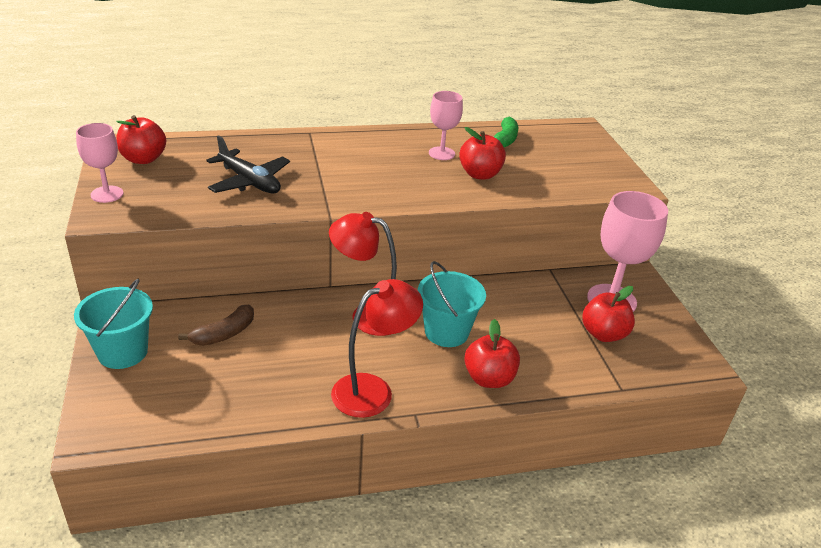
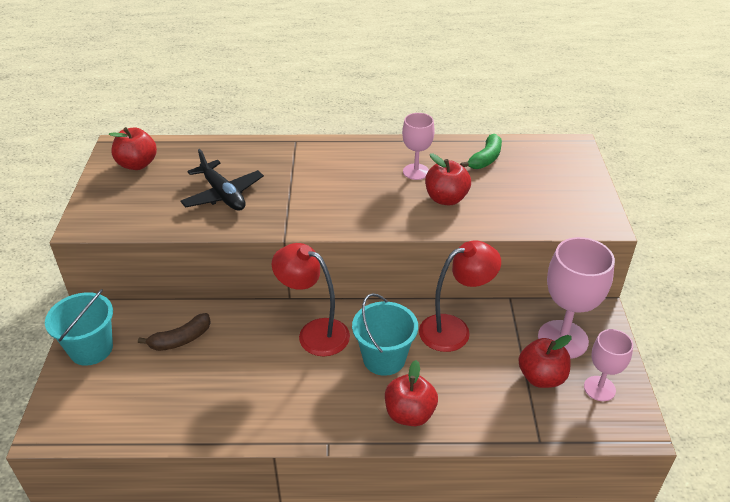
camera: 15 degrees right, 5 degrees up
pink goblet [76,123,123,203] -> pink goblet moved to [584,329,633,401]
red lamp [331,279,423,418] -> red lamp moved to [419,241,501,352]

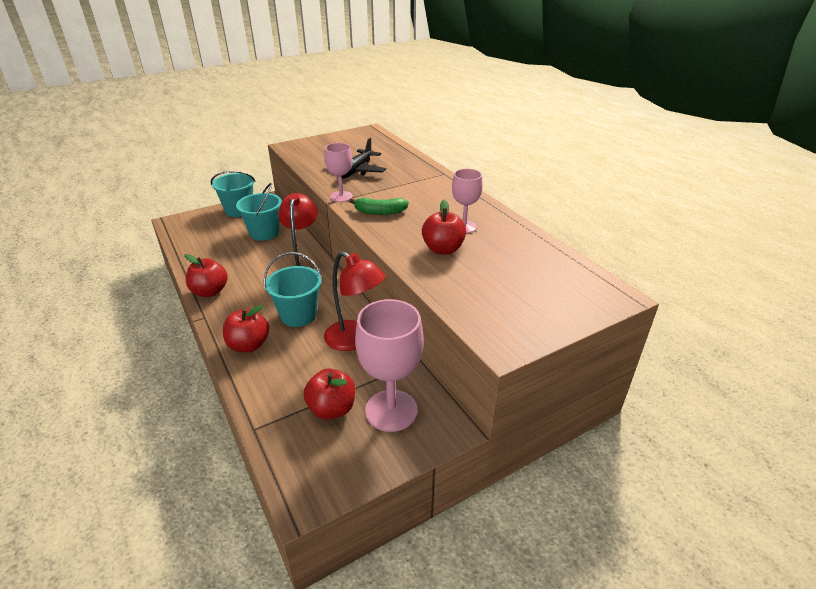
camera: 60 degrees right, 5 degrees down
red apple [109,127,157,170] -> red apple moved to [185,254,228,297]
brown banana [138,313,211,351] -> turquoise bucket [236,183,282,241]
green banana [460,134,502,169] -> green banana moved to [349,198,409,215]
pink goblet [584,329,633,401] -> pink goblet moved to [324,143,353,202]

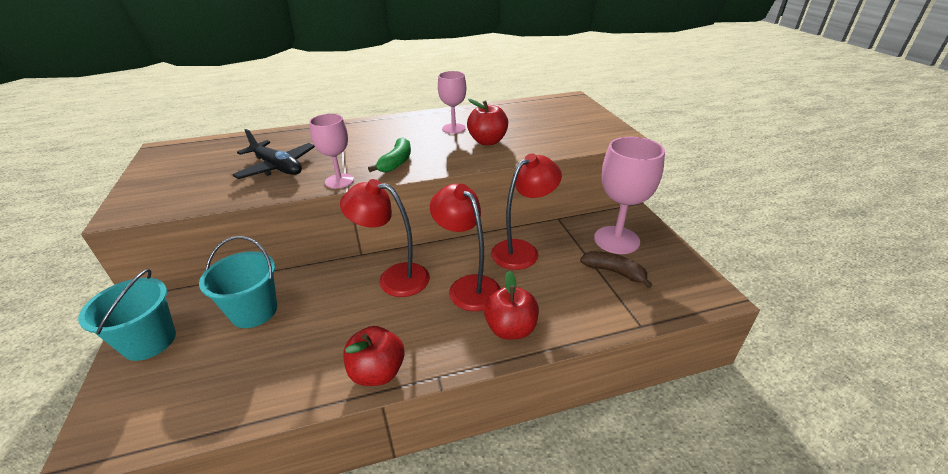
camera: 75 degrees left, 0 degrees up
turquoise bucket [264,252,322,327] -> red lamp [430,184,501,311]
red apple [304,368,355,420] -> brown banana [580,251,652,288]

